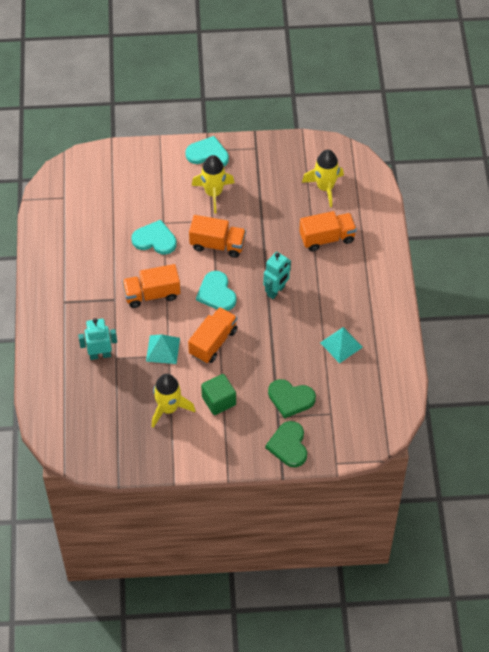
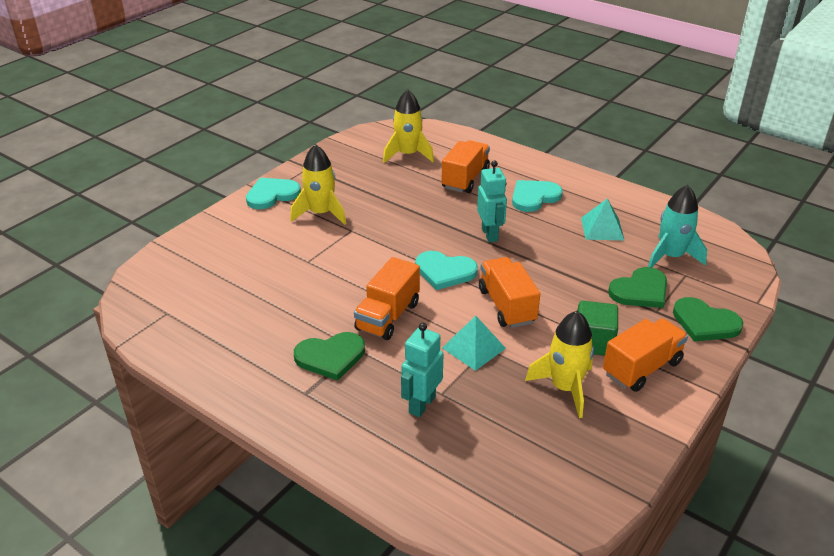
camera: 50 degrees left, 20 degrees down
turquoise heart [131,220,177,254] -> turquoise heart moved to [512,180,563,212]
orange truck [189,215,246,258] -> orange truck moved to [603,318,688,392]
none -> green heart [294,332,365,381]
none -> turquoise rocket [648,185,707,268]

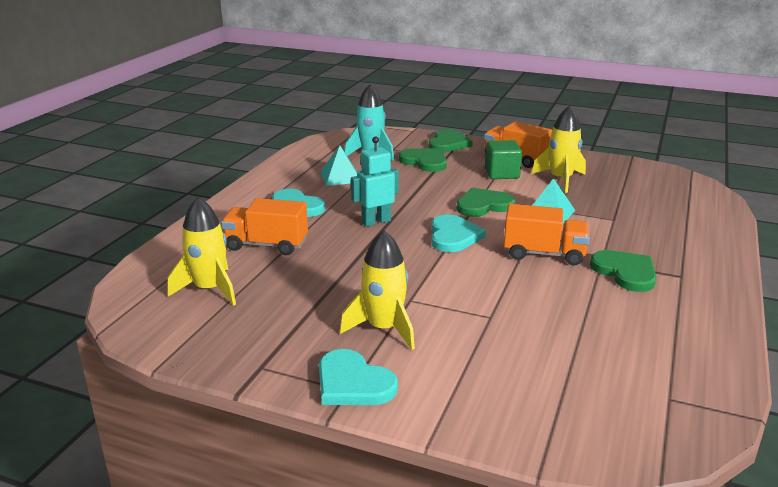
camera: 105 degrees left, 10 degrees down
turquoise robot [401,323,443,417] -> none
orange truck [479,257,540,328] -> green heart [457,188,515,217]

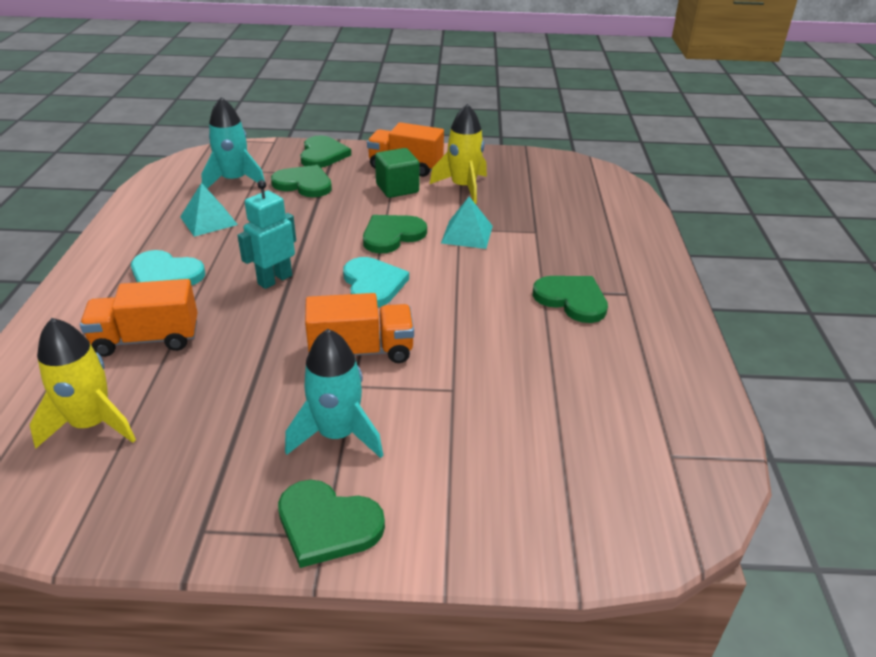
camera: 20 degrees left, 10 degrees up
turquoise heart [319,349,398,405] -> green heart [278,480,385,568]
yellow rocket [340,230,415,350] -> turquoise rocket [285,329,383,458]
orange truck [504,204,590,265] -> orange truck moved to [305,293,414,363]

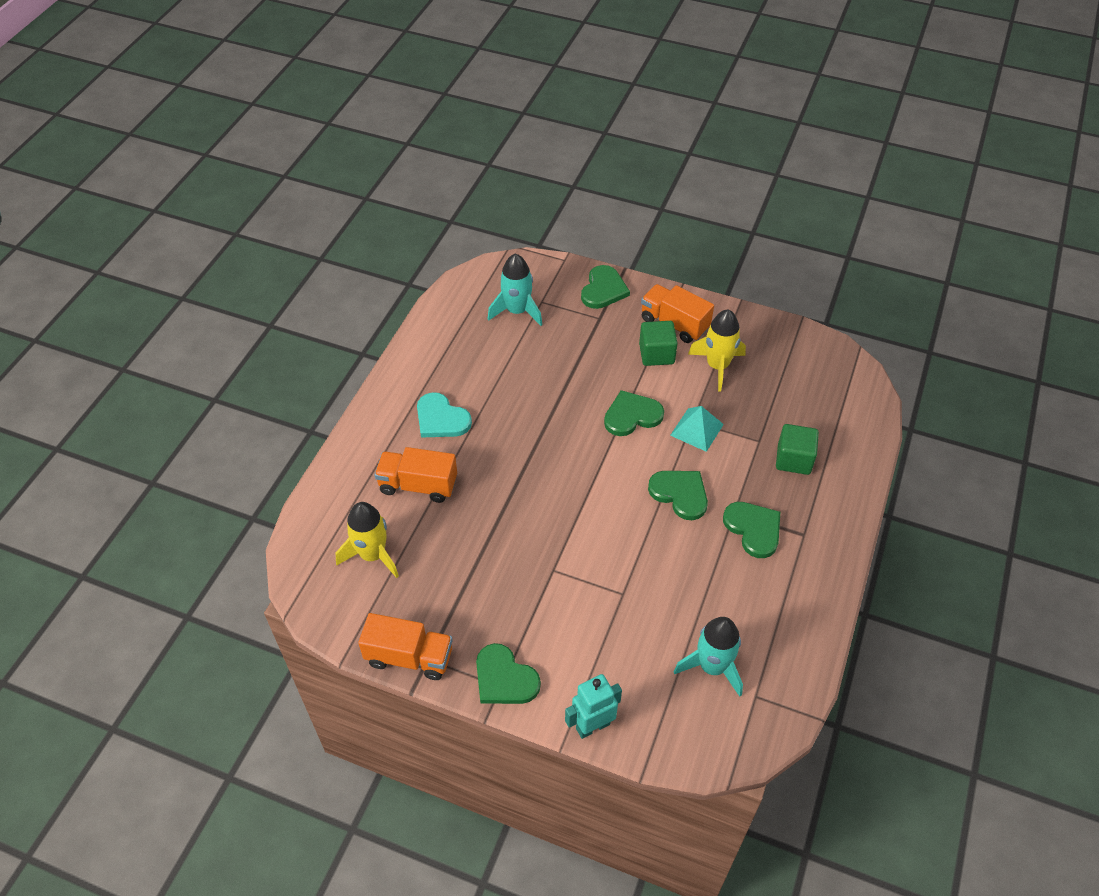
camera: 20 degrees right, 15 degrees up
turquoise pyramid [180,183,238,237] -> none
turquoise robot [237,180,296,289] -> turquoise robot moved to [565,674,622,739]
green heart [271,165,332,197] -> green heart moved to [648,471,708,520]
turquoise rocket [285,329,383,458] -> turquoise rocket moved to [673,617,743,697]
orange truck [305,293,414,363] -> orange truck moved to [358,613,453,680]
turquoise heart [343,257,409,308] -> none
none -> green cube [776,424,819,475]

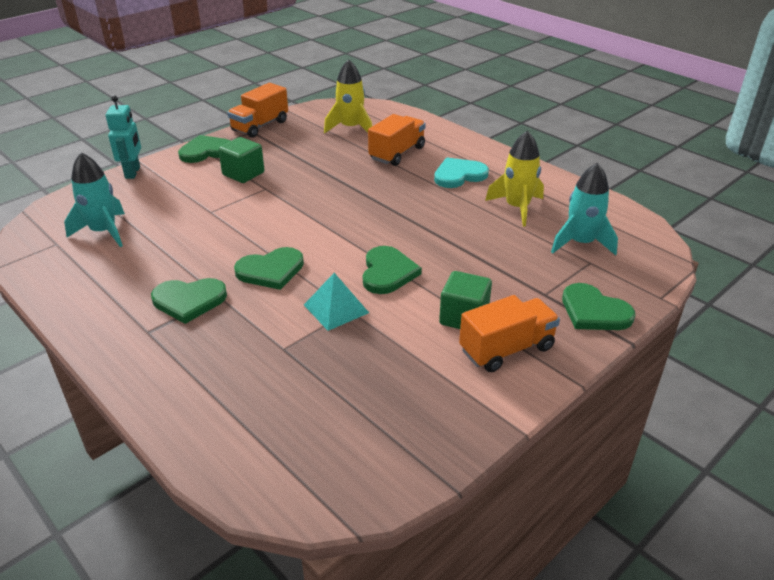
camera: 115 degrees right, 15 degrees down
yellow rocket [688,309,746,391] -> yellow rocket moved to [485,130,544,227]
green cube [776,424,819,475] -> green cube moved to [218,137,264,183]

